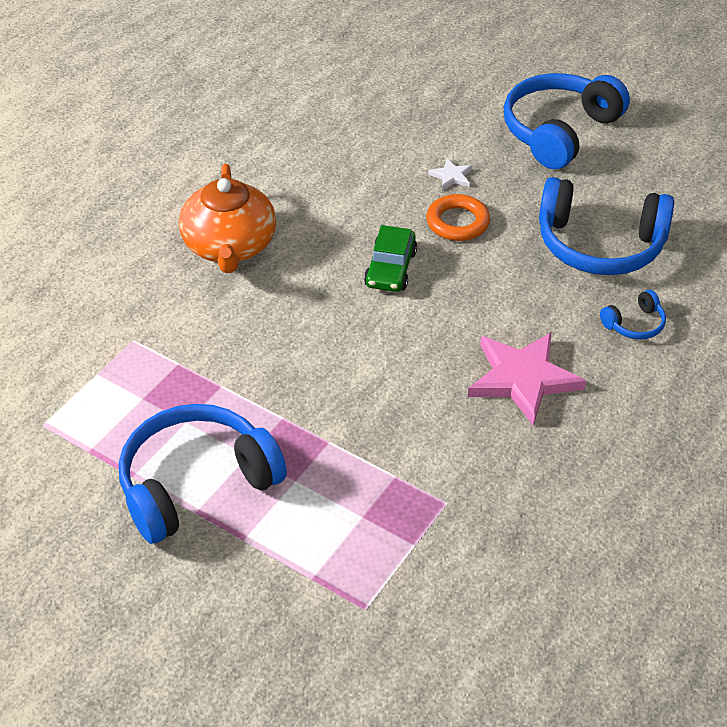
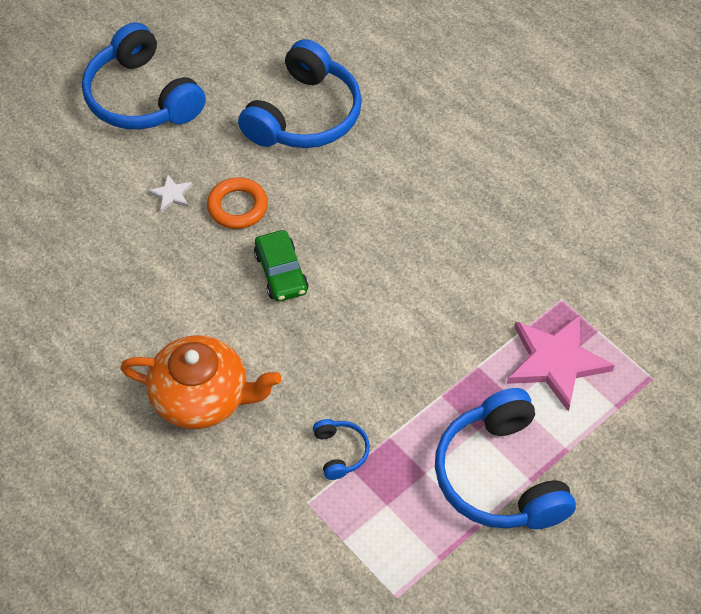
camera: 75 degrees left, 10 degrees up
green car [364,225,417,292] -> green car turned 45 degrees clockwise [254,230,308,302]
pink star [468,332,586,426] -> pink star moved to [507,314,615,411]
blue headphones [600,290,666,340] -> blue headphones moved to [313,419,370,480]

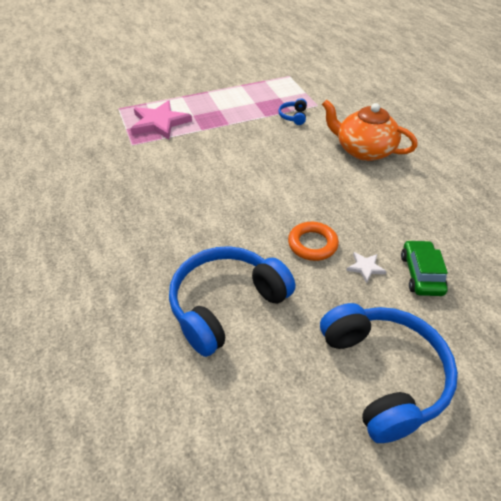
camera: 160 degrees left, 10 degrees down
green car [254,230,308,302] -> green car moved to [401,240,448,296]
blue headphones [435,388,576,529] -> none

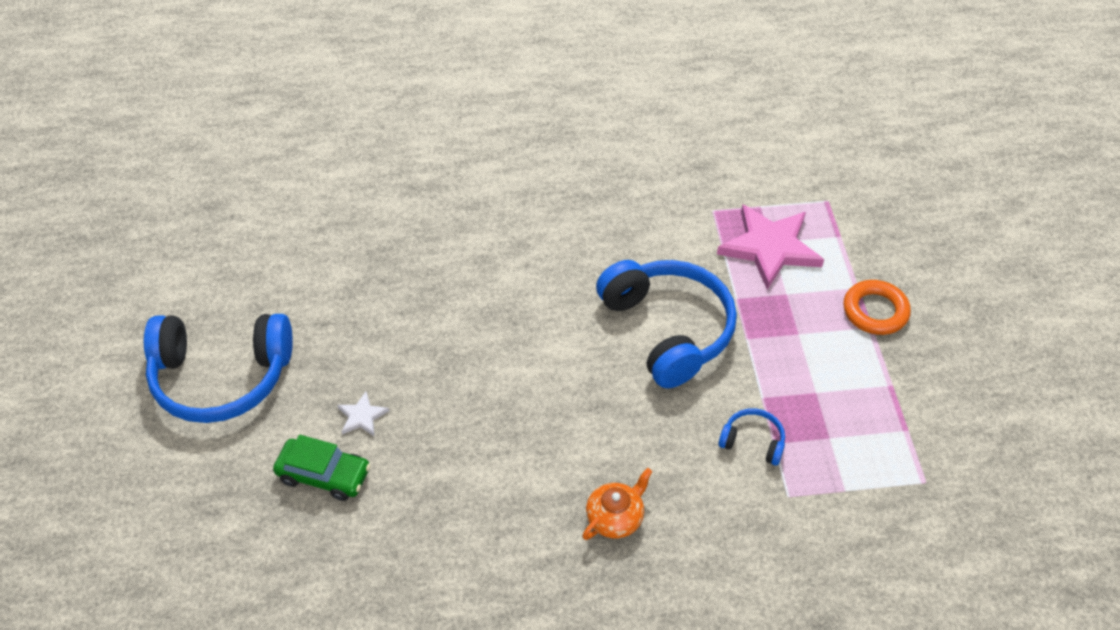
camera: 105 degrees right, 5 degrees up
blue headphones [169,246,295,357] -> blue headphones moved to [596,260,737,388]
orange ring [288,222,339,261] -> orange ring moved to [843,280,911,335]
orange teapot [322,99,418,161] -> orange teapot [582,468,653,540], size x0.52

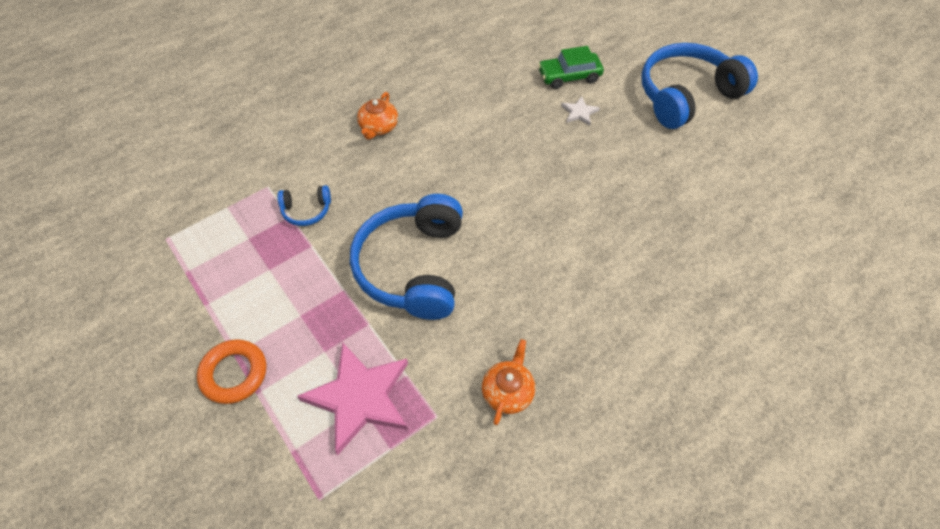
camera: 150 degrees right, 5 degrees up
blue headphones [596,260,737,388] -> blue headphones turned 60 degrees clockwise [350,194,463,320]
none -> orange teapot [482,339,535,425]

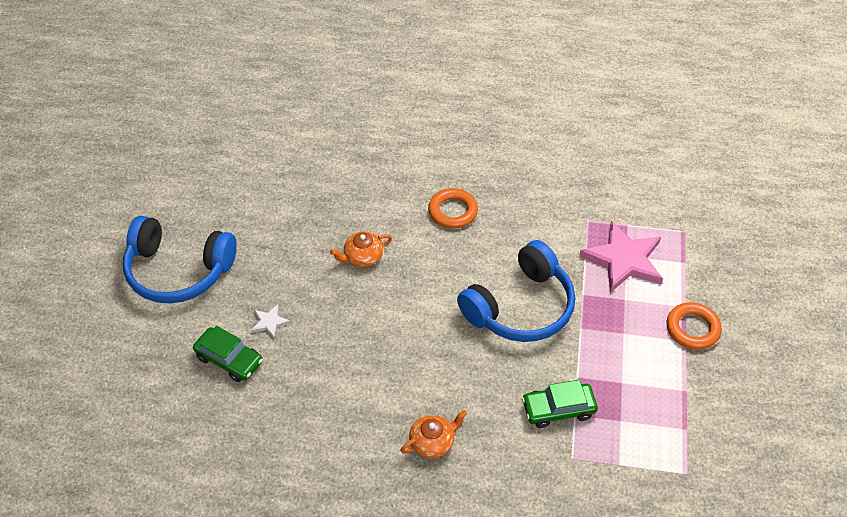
camera: 135 degrees left, 5 degrees down
blue headphones [277,185,331,226] -> green car [522,380,598,428]
orange teapot [482,339,535,425] -> orange teapot moved to [330,232,392,267]
none -> orange ring [428,188,478,229]

